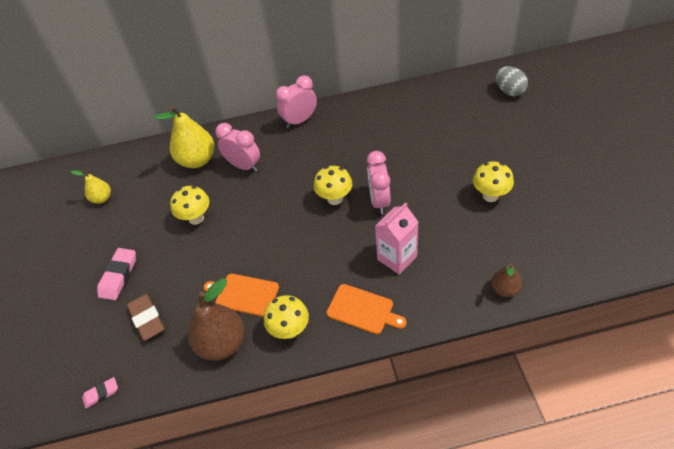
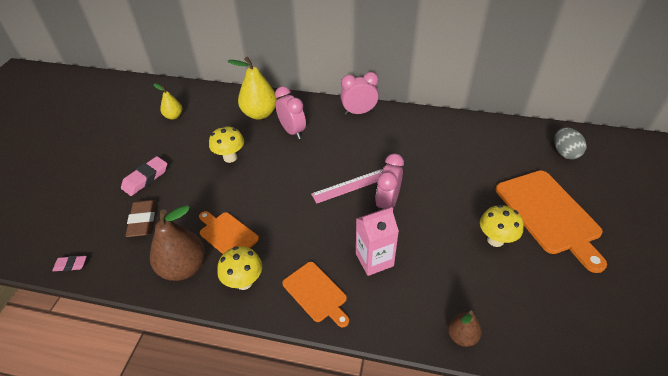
camera: 20 degrees right, 5 degrees down
yellow mushroom [314,166,352,205] -> pink ruler [311,169,382,204]
none -> orange cutting board [496,170,607,273]

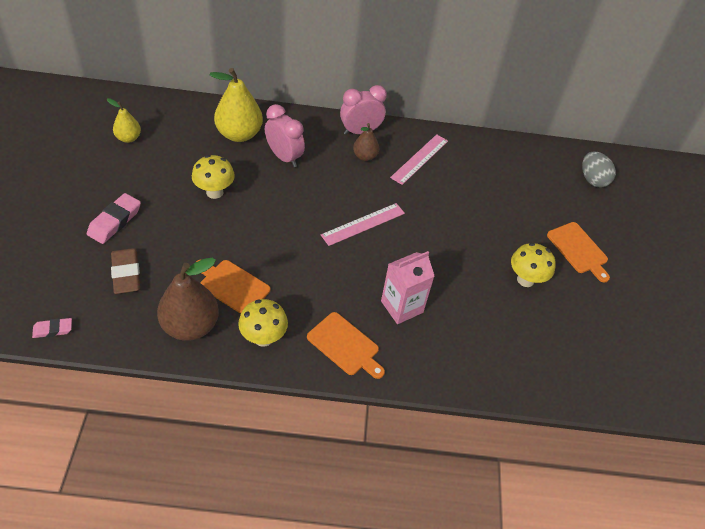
camera: 15 degrees left, 5 degrees up
pink clock [375,153,404,209] -> none
brown pear [448,311,482,347] -> brown pear moved to [353,123,379,161]
orange cutting board [496,170,607,273] -> orange cutting board [547,222,610,283], size x0.56
none -> pink ruler [390,134,448,185]

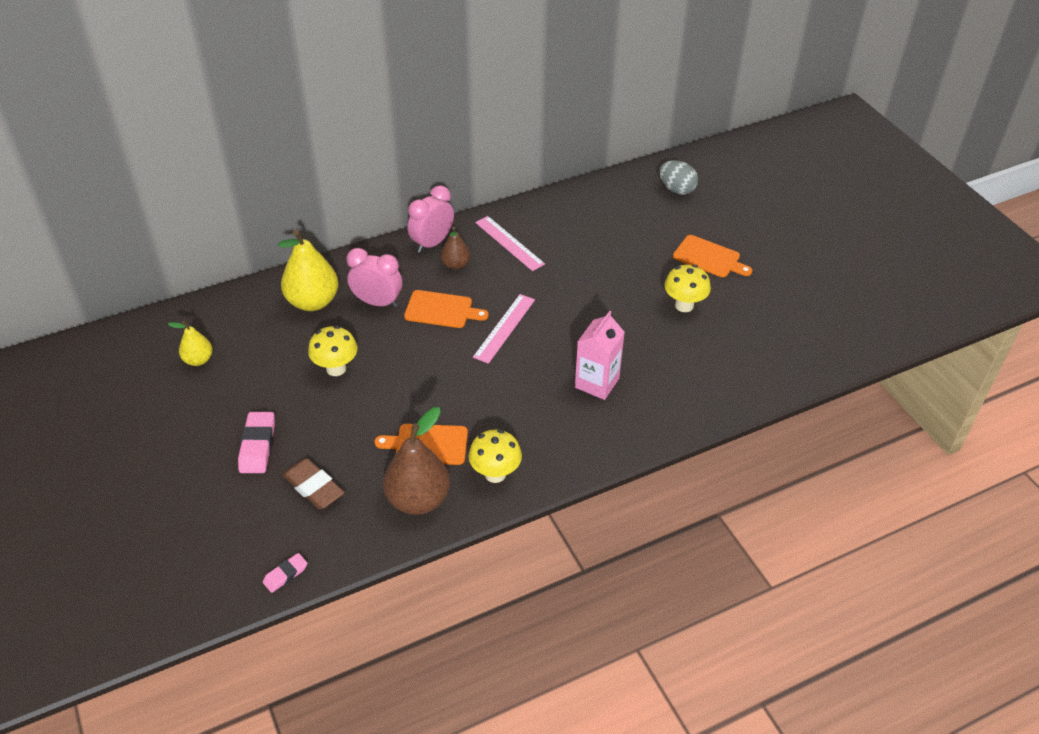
camera: 25 degrees left, 5 degrees down
orange cutting board [307,312,385,379] -> orange cutting board moved to [404,290,488,328]
pink ruler [390,134,448,185] -> pink ruler turned 45 degrees counterclockwise [475,216,545,271]

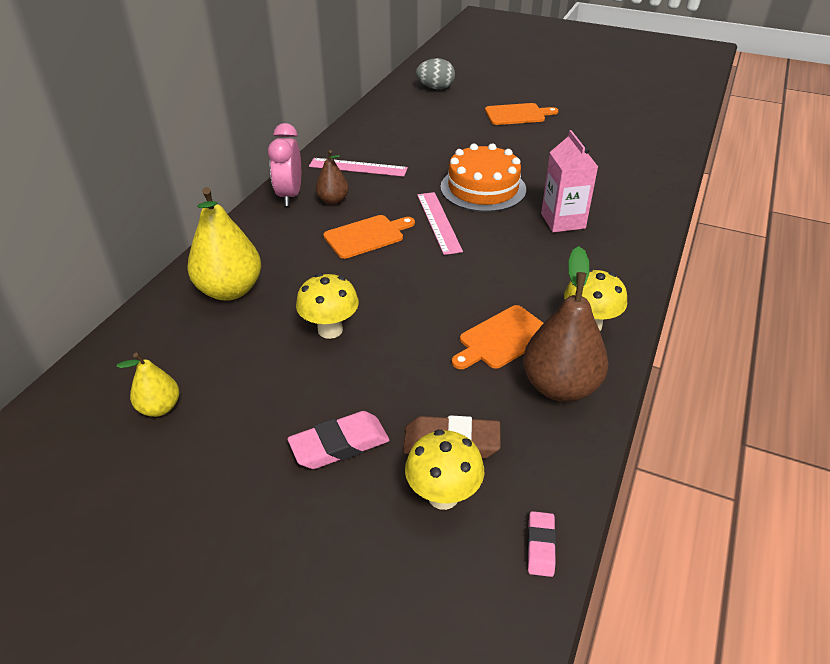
camera: 40 degrees left, 5 degrees down
pink eraser [238,412,275,473] -> pink eraser turned 75 degrees counterclockwise [288,411,389,469]
pink clock [347,248,402,308] -> none
yellow mushroom [664,265,711,312] -> yellow mushroom moved to [405,430,484,510]
none -> orange cake [440,144,526,212]

